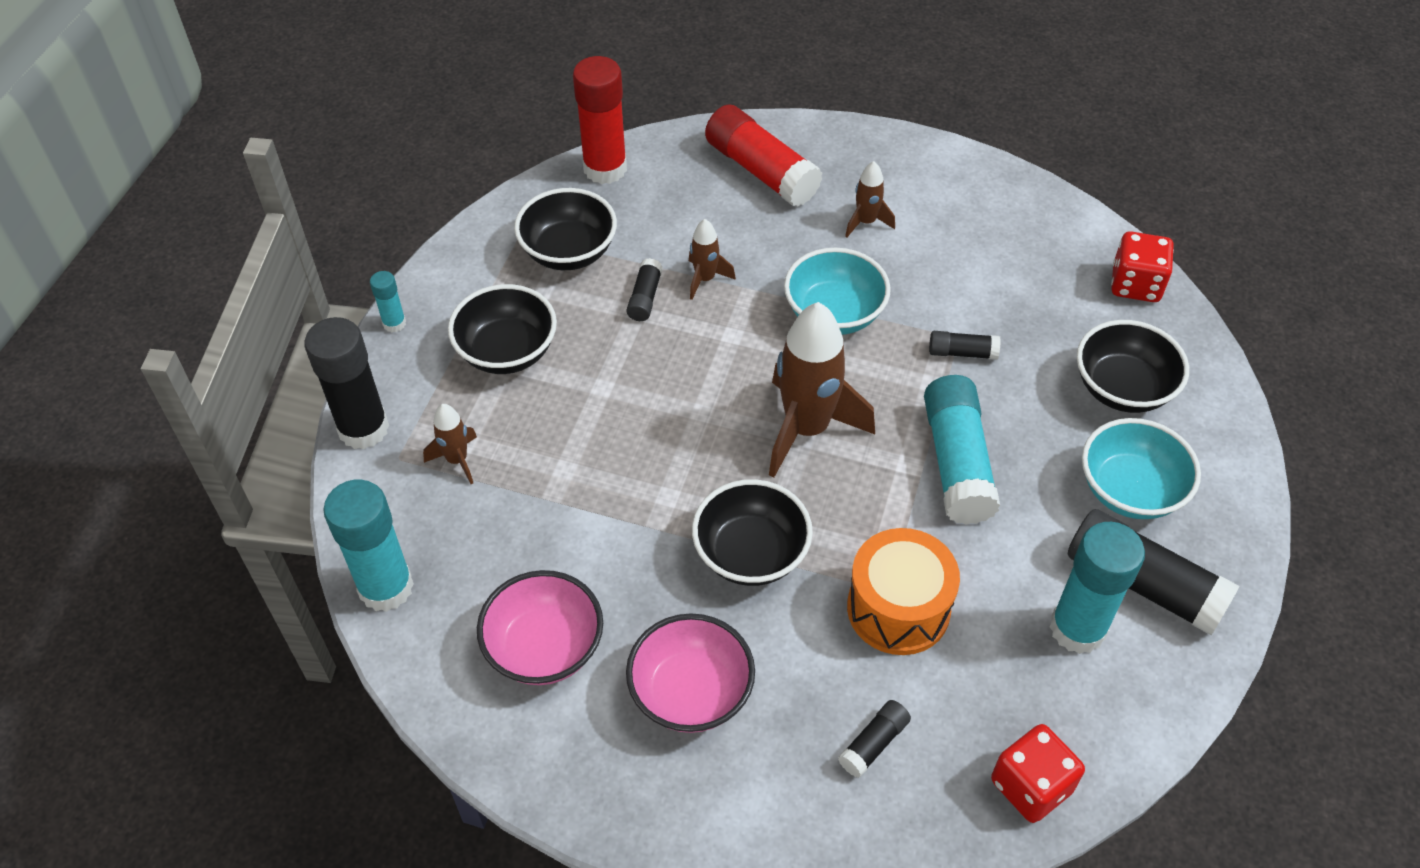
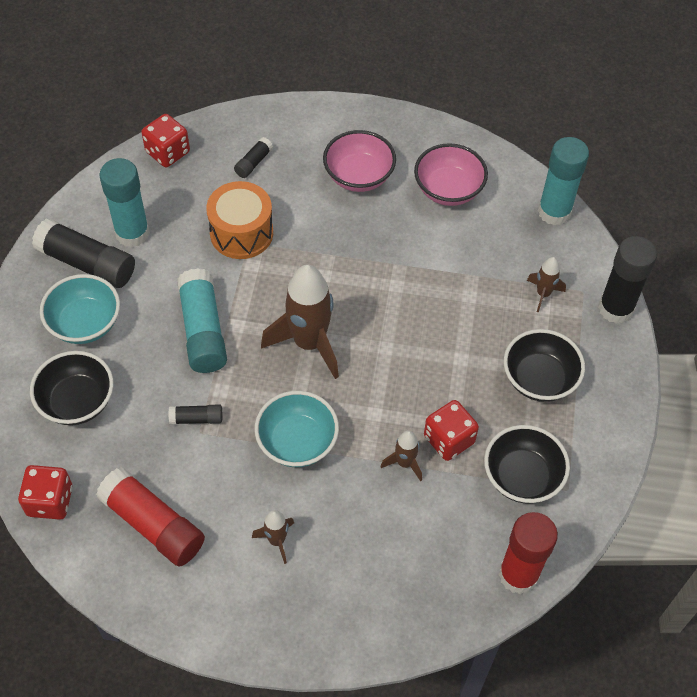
camera: 170 degrees right, 5 degrees up
turquoise glue stick [370,271,406,332] -> none
black glue stick [627,258,663,321] -> red dice [424,400,479,461]
black bowl [692,479,813,586] -> none
red glue stick [705,105,822,207] -> red glue stick moved to [96,467,205,566]

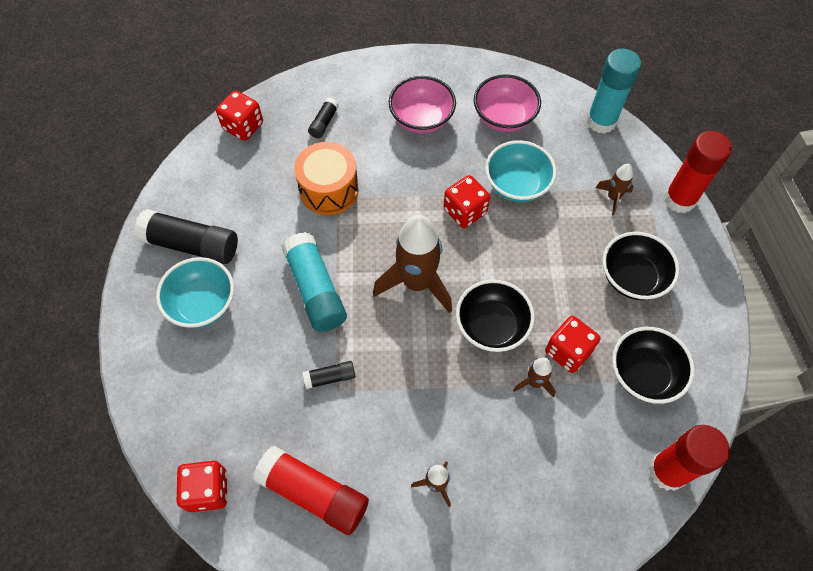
camera: 10 degrees left, 5 degrees up
black bowl [30,351,114,425] -> black bowl moved to [456,279,535,352]
turquoise glue stick [99,158,150,247] -> none
turquoise bowl [255,391,339,467] -> turquoise bowl moved to [485,140,557,202]
black glue stick [598,236,657,324] -> red glue stick [664,131,732,213]
none -> red dice [443,175,490,228]

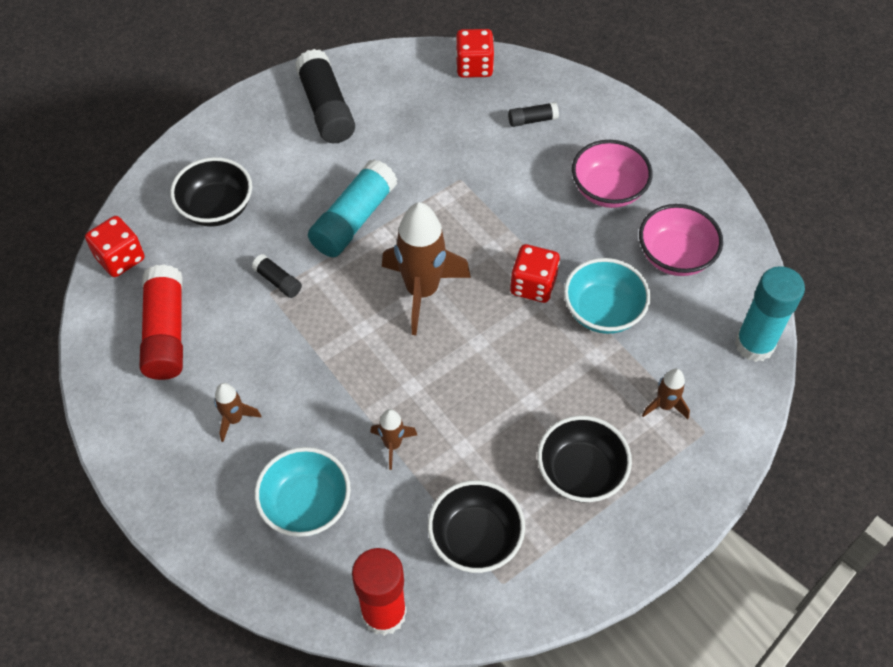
camera: 55 degrees right, 5 degrees down
turquoise bowl [156,257,234,328] -> turquoise bowl moved to [254,447,351,537]
orange drum [294,142,359,215] -> none
black bowl [456,279,535,352] -> black bowl moved to [170,157,252,227]
red dice [545,316,600,373] -> none
red glue stick [664,131,732,213] -> none

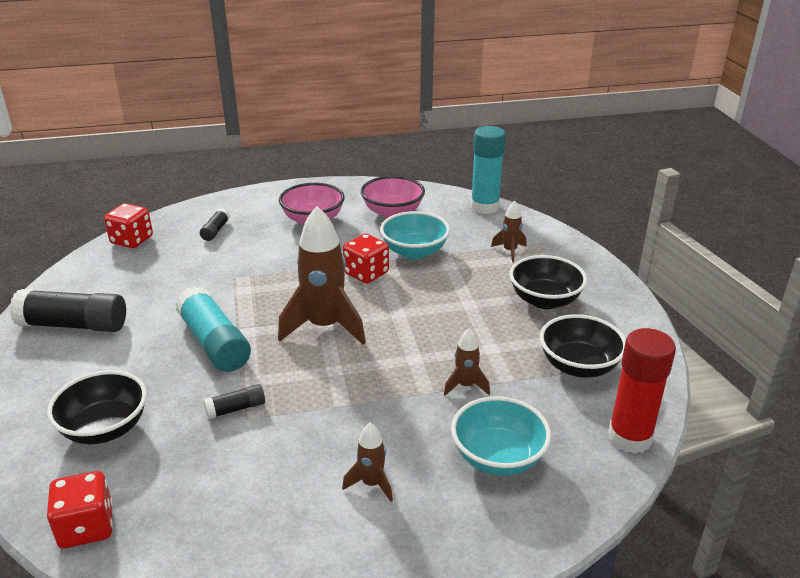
camera: 65 degrees left, 25 degrees down
red glue stick [139,264,183,380] -> none

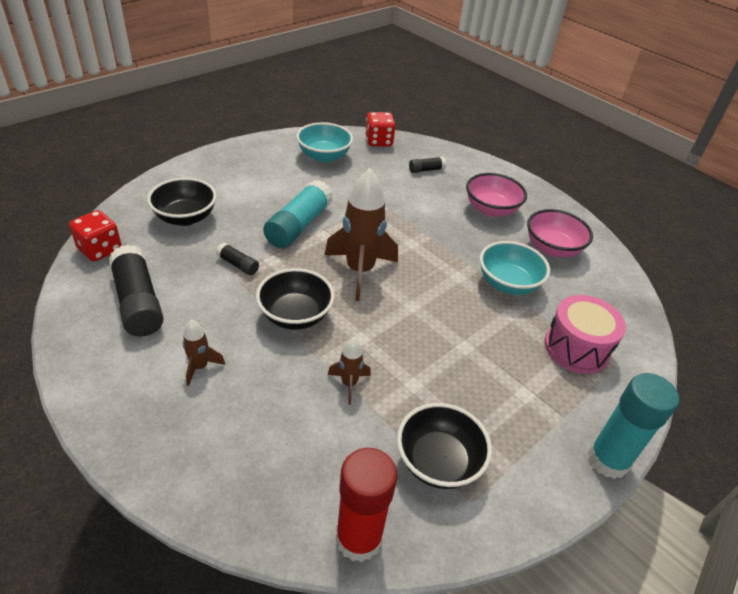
camera: 55 degrees right, 10 degrees up
black glue stick [10,289,126,332] -> black glue stick moved to [109,245,164,337]
red dice [343,233,389,284] -> none
turquoise bowl [451,396,551,476] -> turquoise bowl moved to [296,122,353,163]
turquoise glue stick [471,126,506,214] -> turquoise glue stick moved to [588,373,679,479]
brown rocket [491,201,527,262] -> pink drum [544,295,626,374]
black bowl [509,255,587,309] -> black bowl moved to [256,268,335,330]

